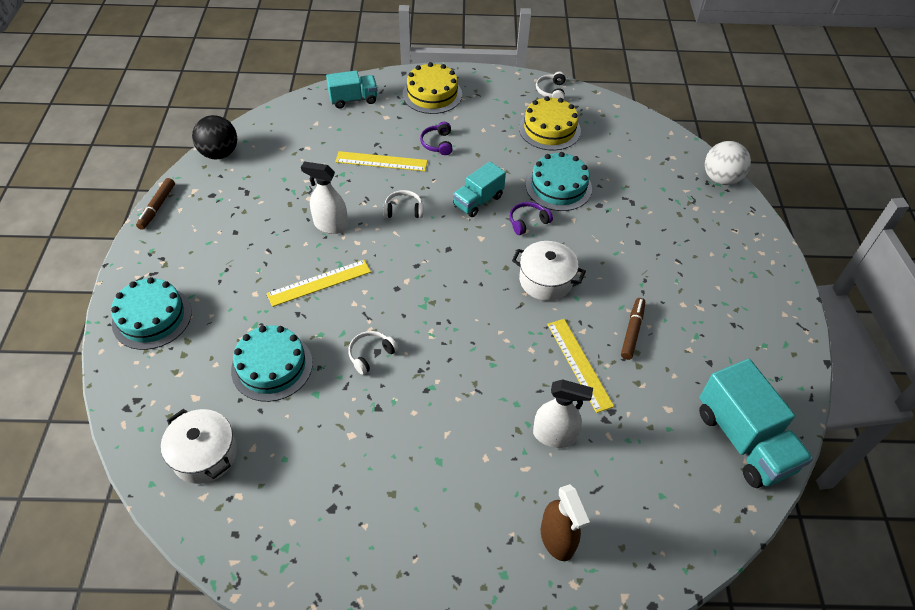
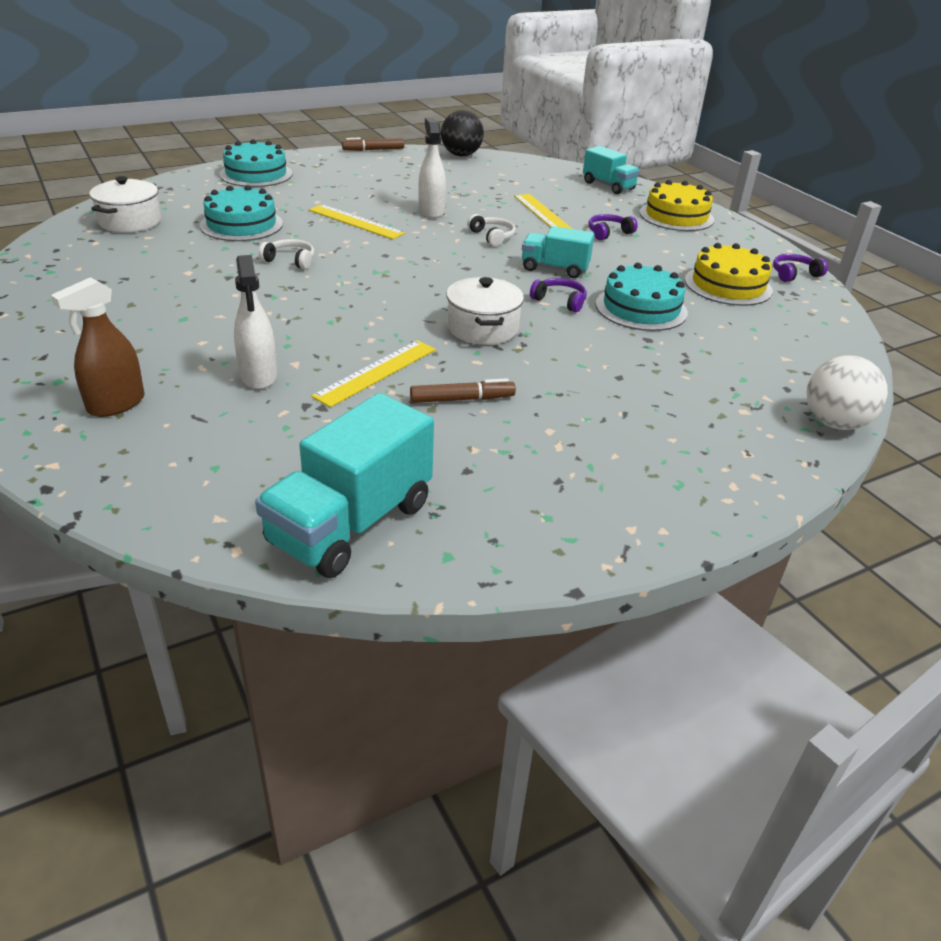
camera: 60 degrees right, 15 degrees down
white headphones [536,72,566,99] -> purple headphones [773,254,828,282]

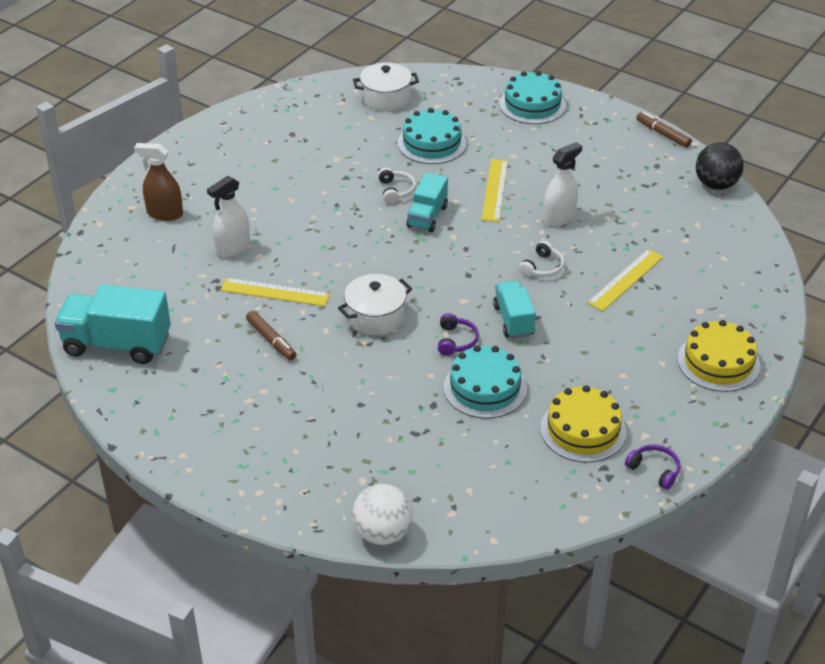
camera: 65 degrees right, 5 degrees up
turquoise truck [583,146,640,194] -> turquoise truck moved to [407,173,448,232]
purple headphones [588,214,638,240] -> none

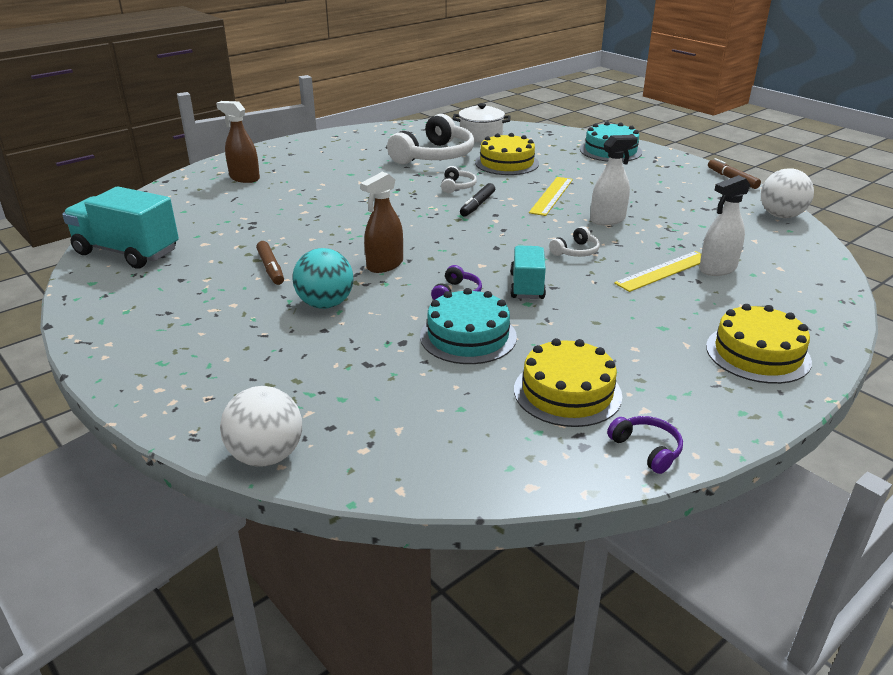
camera: 15 degrees right, 10 degrees down
white spray bottle [207,176,250,258] -> white spray bottle moved to [699,175,751,276]
yellow ruler [220,278,330,306] -> none
white pot [338,274,412,335] -> brown spray bottle [360,172,403,273]
turquoise cake [398,108,466,164] -> yellow cake [475,133,539,175]
turquoise truck [407,173,448,232] -> black marker [460,183,495,216]
black ball [696,142,744,190] -> white ball [761,168,814,218]
none -> turquoise ball [292,248,354,309]
none -> white headphones [387,114,474,164]

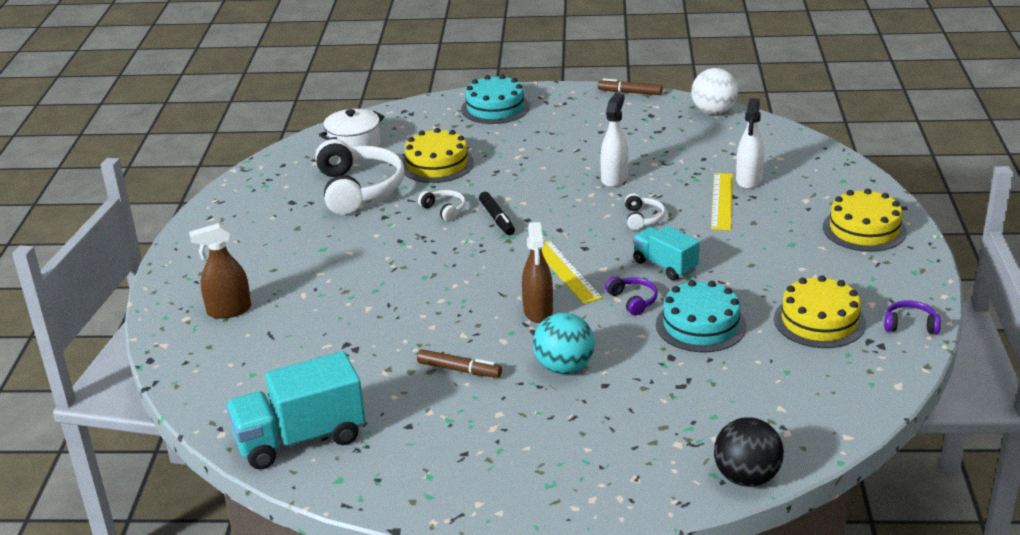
camera: 45 degrees left, 0 degrees up
white ball [220,386,302,467] -> black ball [714,417,784,487]
yellow ruler [529,177,573,216] -> yellow ruler moved to [542,240,602,304]

